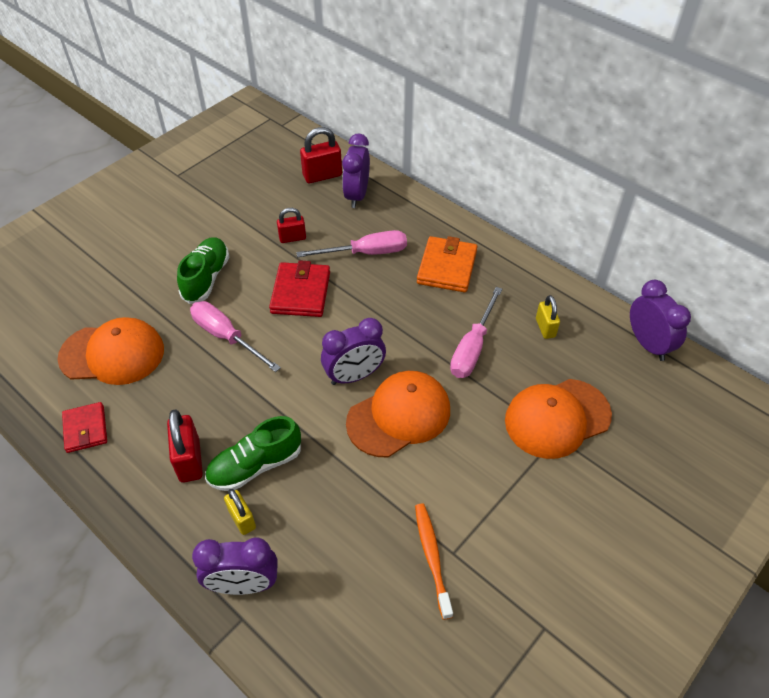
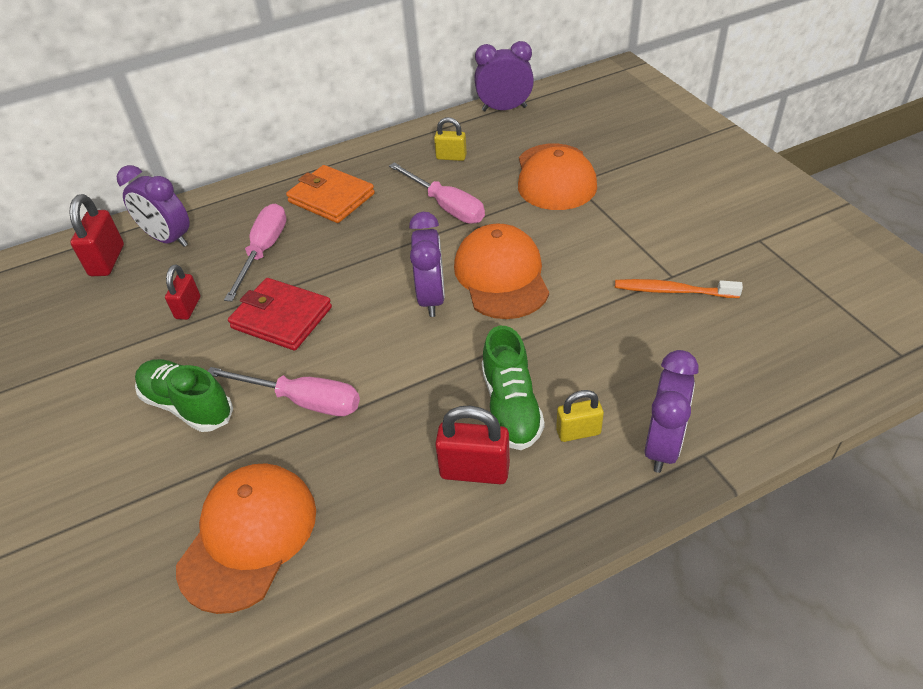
camera: 65 degrees left, 5 degrees down
red wallet [62,402,107,453] -> none
pink screwdriver [190,301,281,372] -> pink screwdriver turned 135 degrees counterclockwise [208,367,360,416]

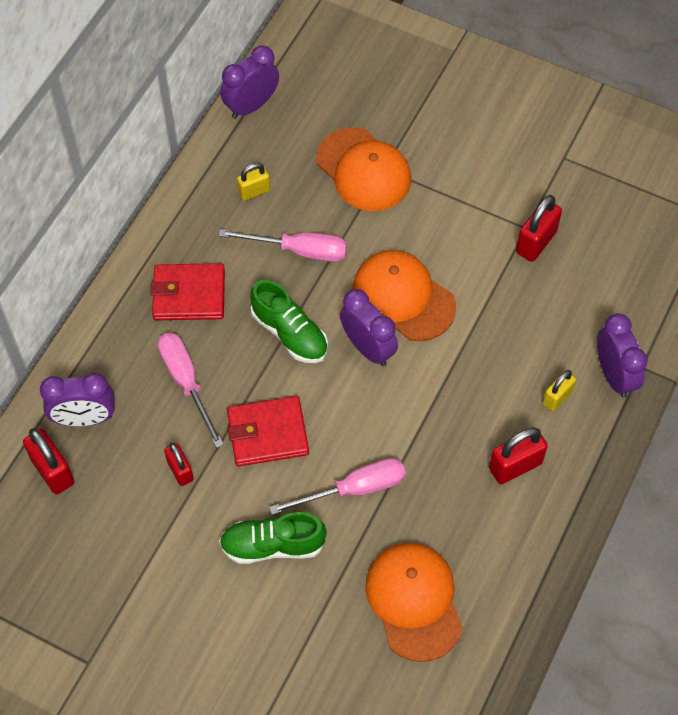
camera: 40 degrees left, 15 degrees up
orange wallet [286,165,375,223] -> red wallet [150,263,225,320]
green shoe [482,326,545,450] -> green shoe moved to [250,280,328,363]
orange toothbrush [615,279,743,298] -> red padlock [516,195,562,262]

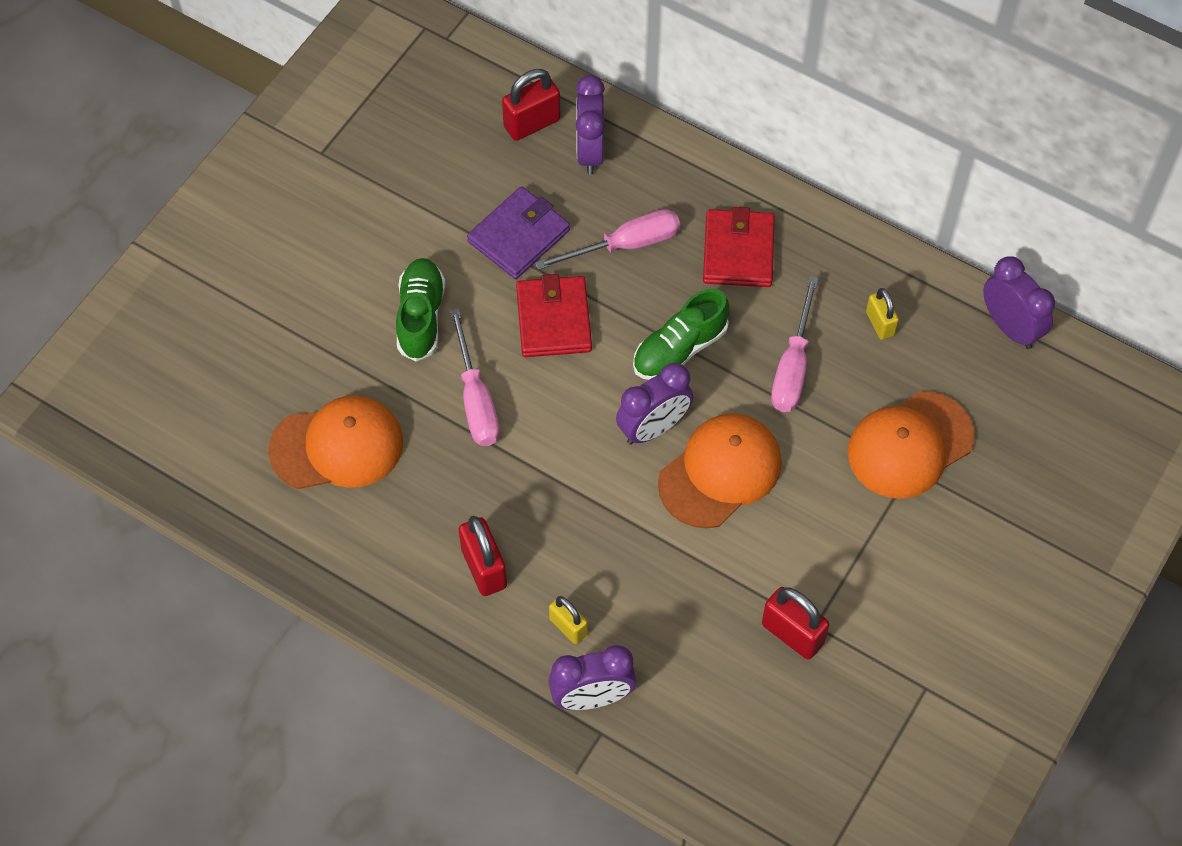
camera: 95 degrees right, 0 degrees up
red padlock [164,443,194,486] -> purple wallet [467,186,570,279]

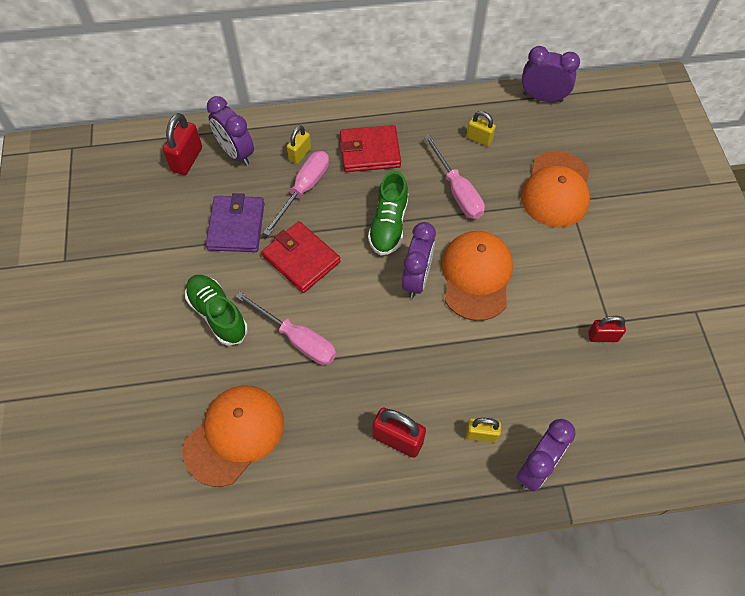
camera: 40 degrees left, 0 degrees up
red wallet [703,207,775,287] -> red wallet turned 60 degrees counterclockwise [340,125,401,172]
red padlock [762,587,829,660] -> red padlock [588,316,626,342], size x0.65
none -> yellow padlock [287,125,311,164]

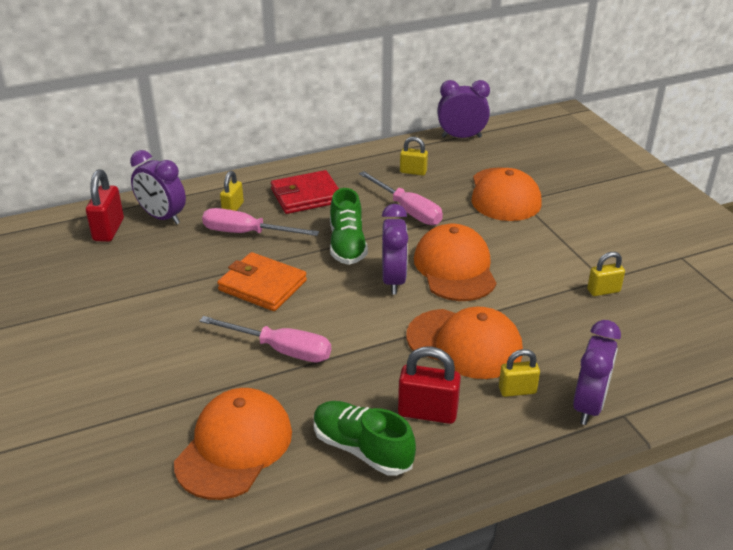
camera: 15 degrees left, 25 degrees down
green shoe [185,275,248,346] -> green shoe moved to [314,401,416,476]
purple wallet [206,193,264,252] -> none
red wallet [262,221,341,293] -> orange wallet [217,252,307,311]
pink screwdriver [263,151,329,236] -> pink screwdriver turned 90 degrees counterclockwise [202,208,319,236]
red padlock [588,316,626,342] -> yellow padlock [587,252,625,296]
none -> orange cap [406,307,523,379]

